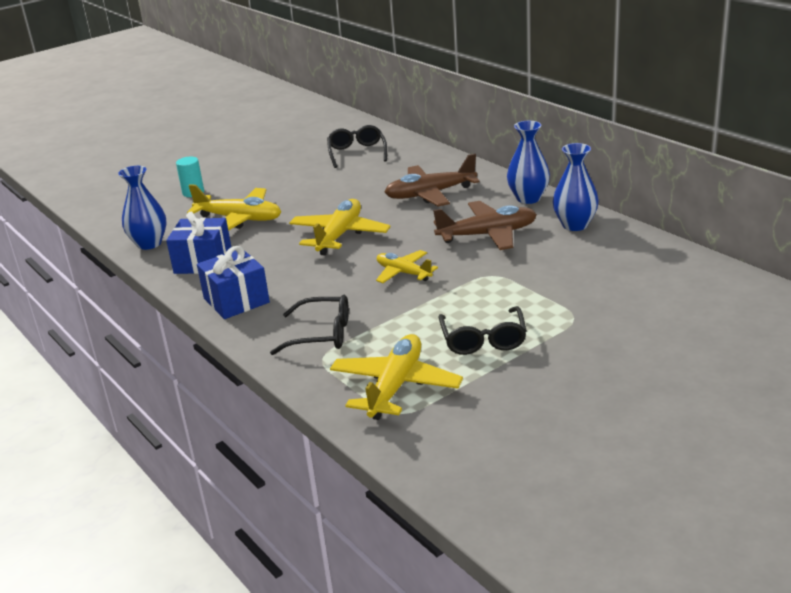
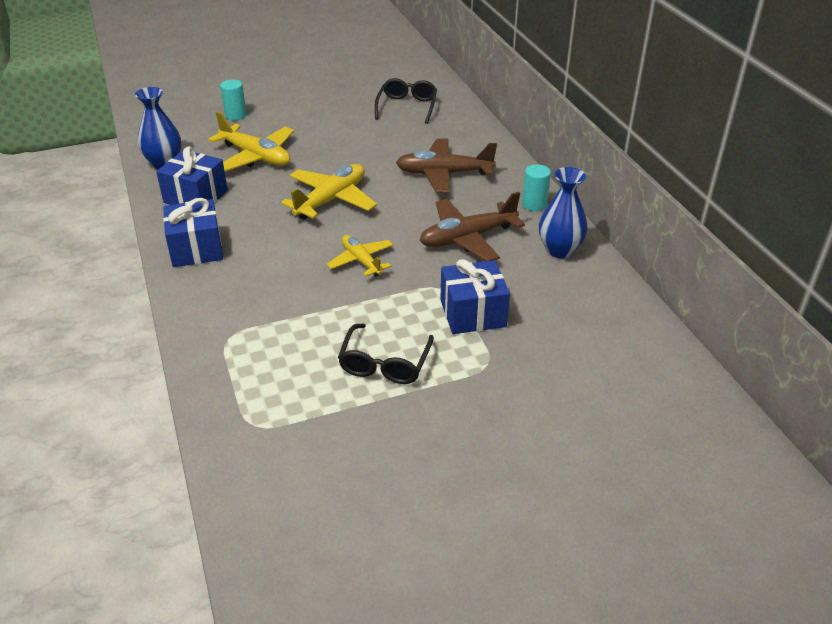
camera: 15 degrees right, 10 degrees up
black glasses [270,295,349,355] -> none
yellow plane [330,334,463,420] -> none
brown plane [433,201,537,250] -> brown plane turned 150 degrees clockwise [420,192,525,261]
blue vase [507,121,550,204] -> turquoise cylinder [522,164,551,211]
none -> blue gift [440,259,510,334]

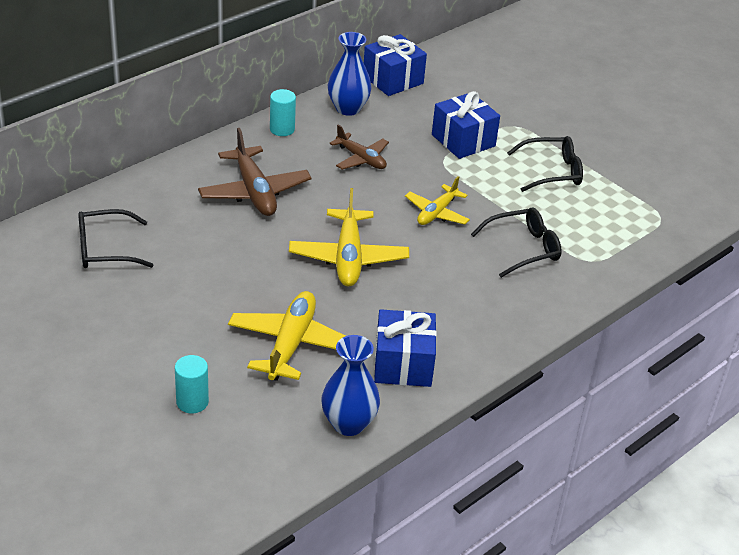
camera: 115 degrees left, 0 degrees up
blue gift [163,198,223,267] -> blue gift moved to [364,34,427,96]
yellow plane [281,164,377,220] -> yellow plane turned 105 degrees counterclockwise [289,188,409,287]
brown plane [420,192,525,261] -> brown plane [330,125,389,170], size x0.63
none -> black glasses [471,208,562,278]

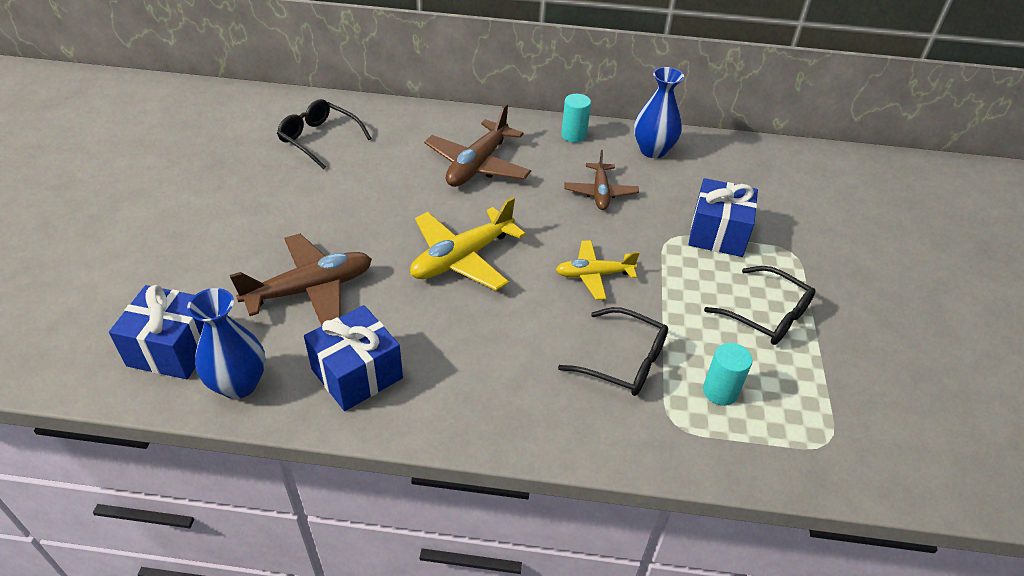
camera: 50 degrees right, 5 degrees up
turquoise cylinder [175,355,209,413] -> turquoise cylinder moved to [703,343,753,406]
yellow plane [228,291,345,381] -> brown plane [230,234,372,326]
blue gift [364,34,427,96] -> blue gift moved to [109,285,204,379]

